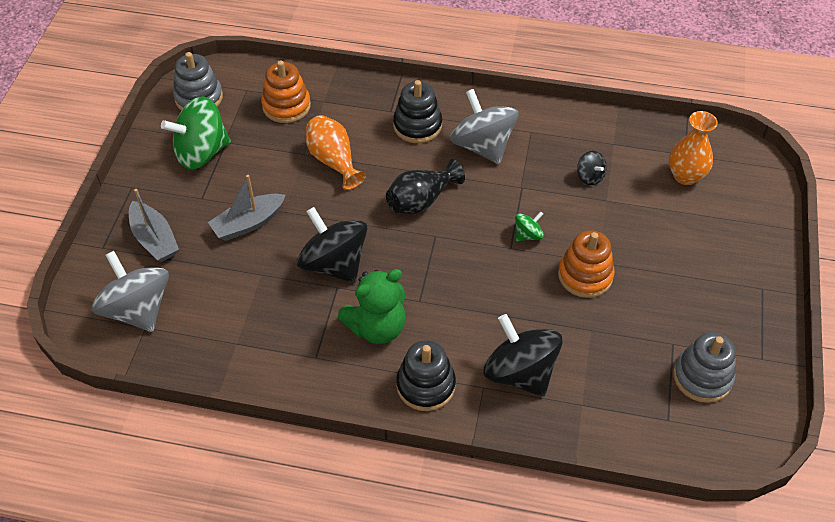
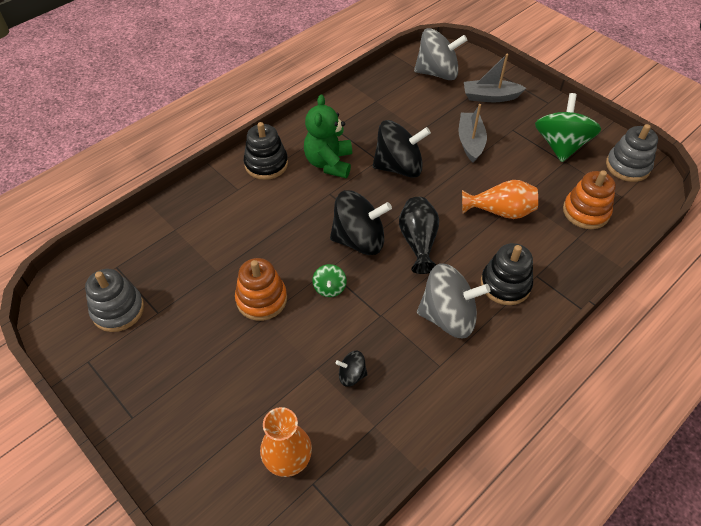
camera: 125 degrees right, 0 degrees up
black spinning top [483,314,563,396] -> black spinning top moved to [330,190,392,255]

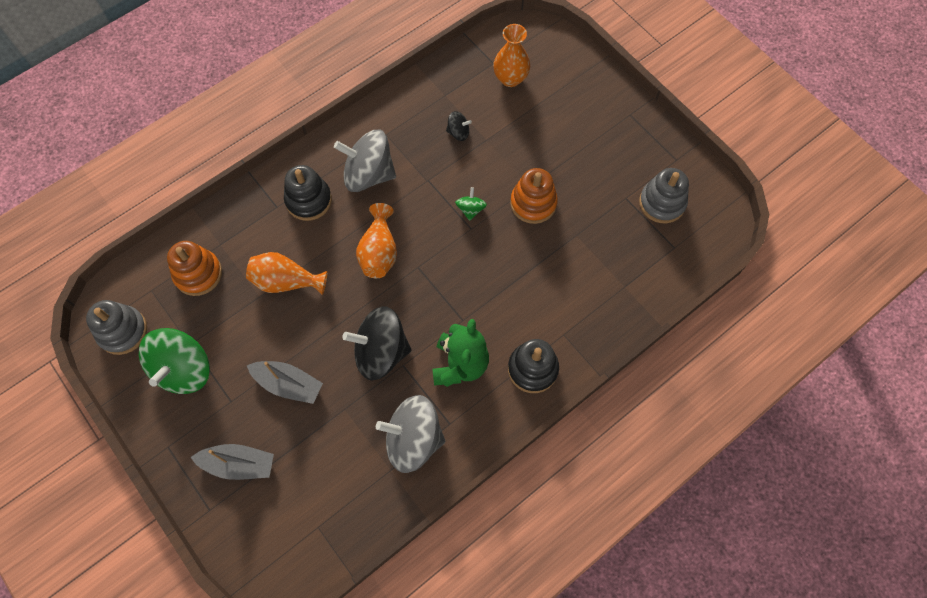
camera: 175 degrees left, 15 degrees up
black spinning top [330,190,392,255] -> none
black vase [399,197,439,274] -> orange vase [356,203,397,278]
grey spinning top [414,28,467,80] -> grey spinning top moved to [376,395,445,473]
grey boat [459,104,487,163] -> grey boat turned 75 degrees counterclockwise [247,361,323,404]

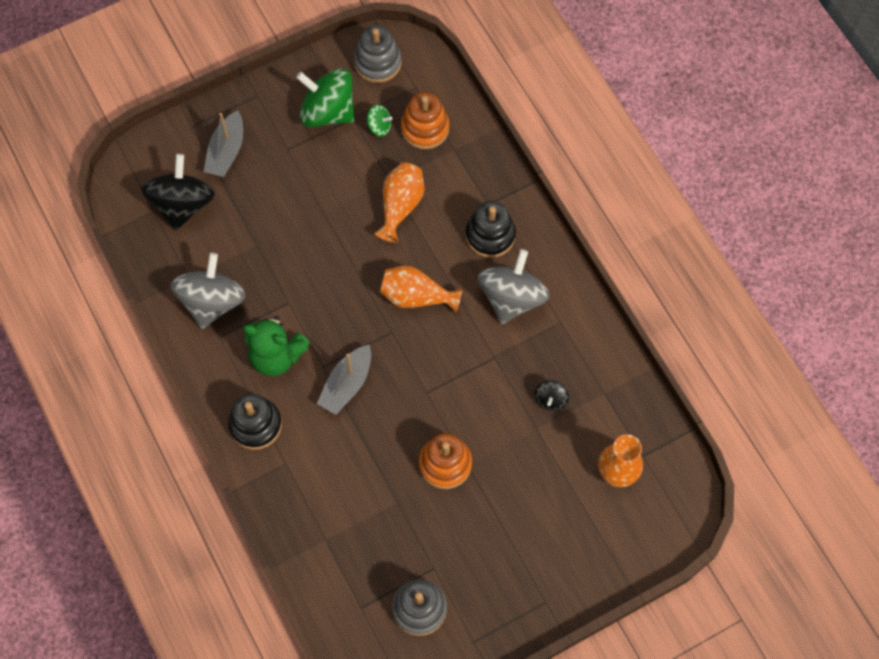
camera: 100 degrees right, 0 degrees up
grey boat [247,361,323,404] -> grey boat moved to [317,345,371,415]
black spinning top [342,306,412,380] -> black spinning top moved to [141,154,215,230]
green spinning top [455,187,487,221] -> green spinning top moved to [366,104,392,137]

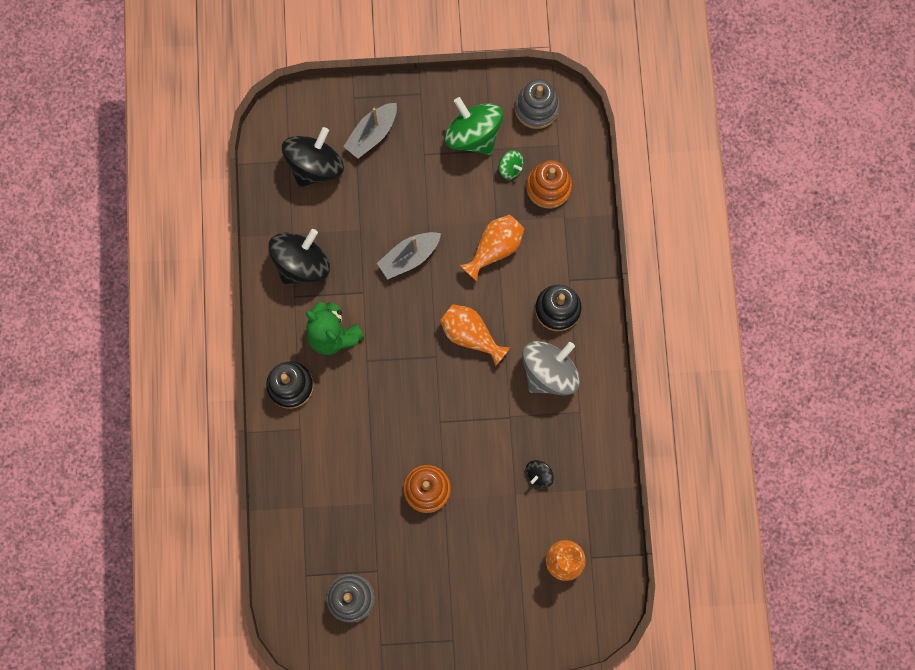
camera: 25 degrees right, 10 degrees up
grey spinning top [171,253,246,329] -> black spinning top [268,229,330,284]
grey boat [317,345,371,415] -> grey boat moved to [377,232,441,279]

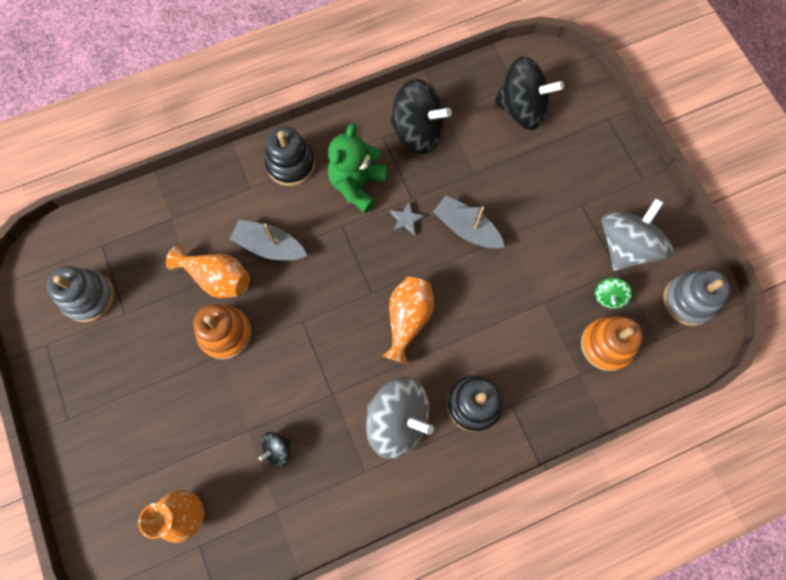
camera: 70 degrees right, 5 degrees down
grey boat [343,103,397,159] -> grey boat moved to [230,220,307,260]
green spinning top [445,97,503,155] -> grey spinning top [601,198,673,271]
orange vase [460,215,524,281] -> orange vase moved to [166,245,250,298]
black spinning top [526,460,554,488] -> black spinning top turned 60 degrees counterclockwise [259,432,290,467]
none -> grey star [390,201,425,236]

